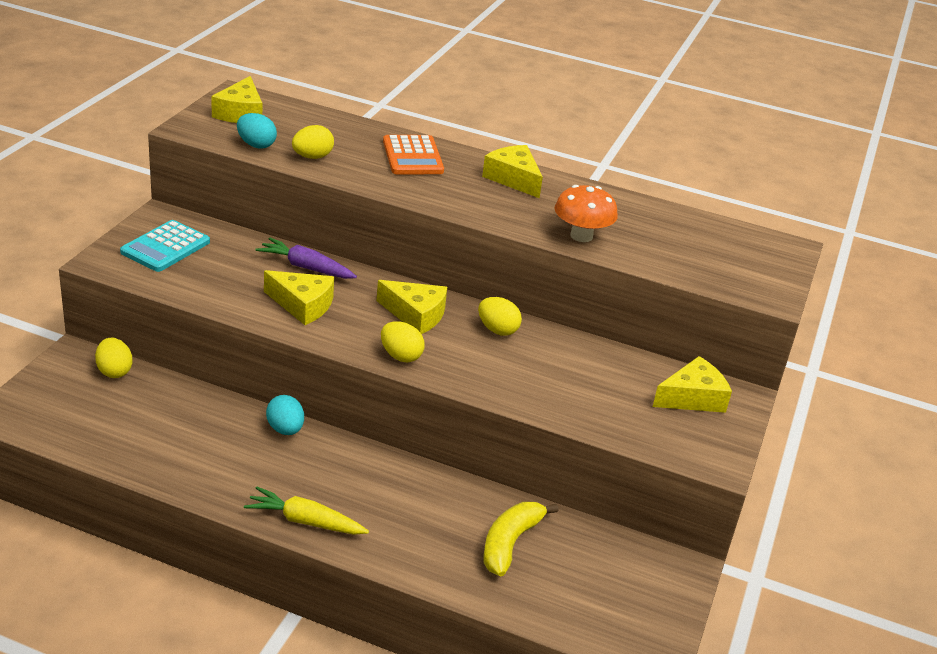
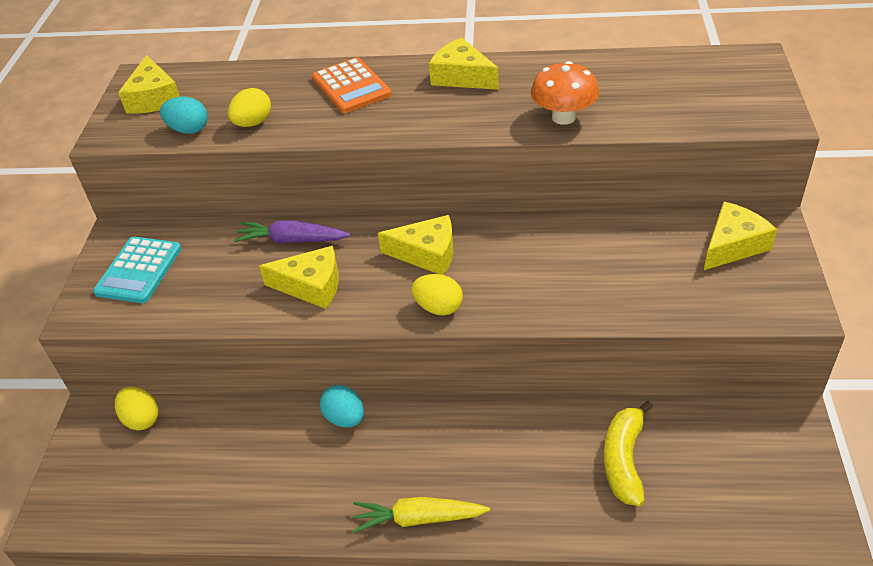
camera: 10 degrees left, 10 degrees up
yellow egg [478,297,522,336] -> none

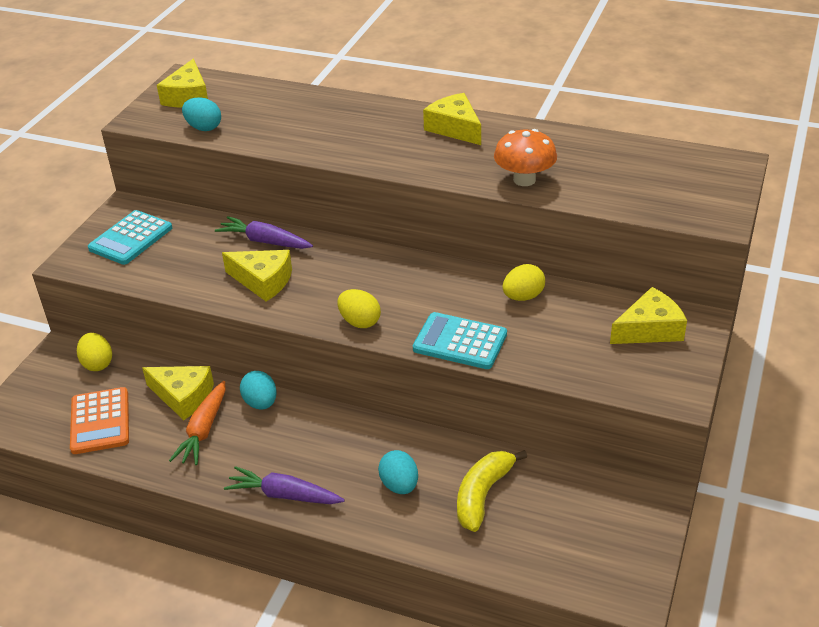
camera: 15 degrees right, 5 degrees down
yellow egg [228,88,271,127] -> yellow egg moved to [503,264,545,301]
orange calculator [312,57,392,113] -> orange calculator moved to [70,387,129,454]
yellow carrot [353,497,490,533] -> purple carrot [224,466,345,504]
yellow cheese [378,215,454,275] -> yellow cheese moved to [142,366,214,420]
none -> orange carrot [169,381,225,465]
none -> turquoise egg [378,450,418,494]
none -> turquoise calculator [413,312,507,369]

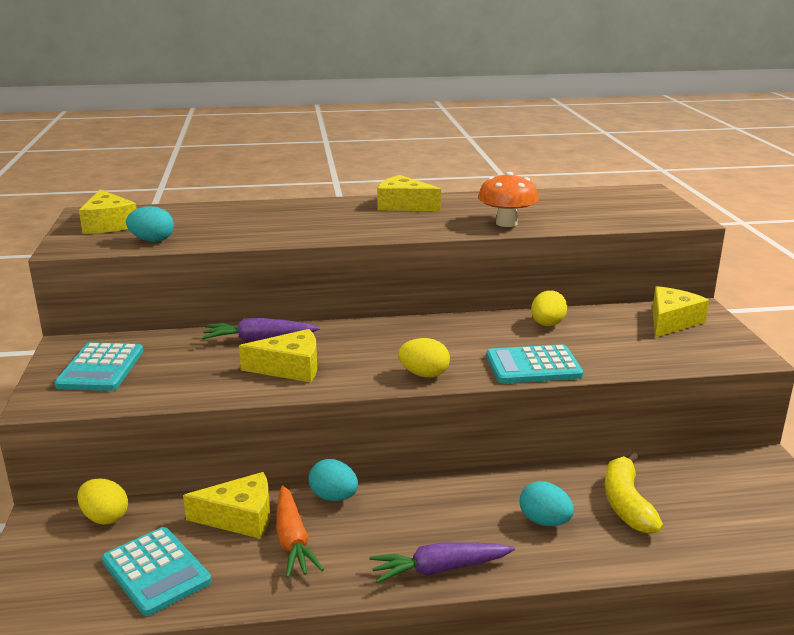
camera: 30 degrees left, 15 degrees down
orange calculator [70,387,129,454] -> turquoise calculator [102,527,212,616]

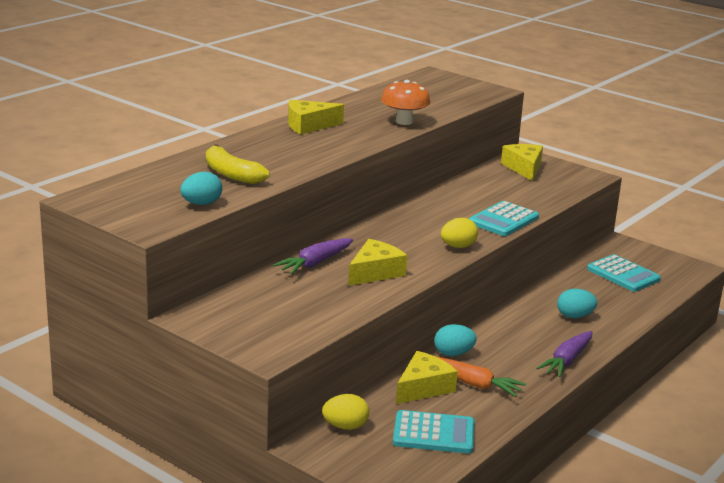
camera: 45 degrees left, 0 degrees up
turquoise calculator [54,342,143,391] -> turquoise calculator moved to [587,254,661,292]
yellow cheese [79,189,137,234] -> none
yellow egg [531,291,567,326] -> none
yellow banana [605,452,663,534] -> yellow banana moved to [206,144,269,184]

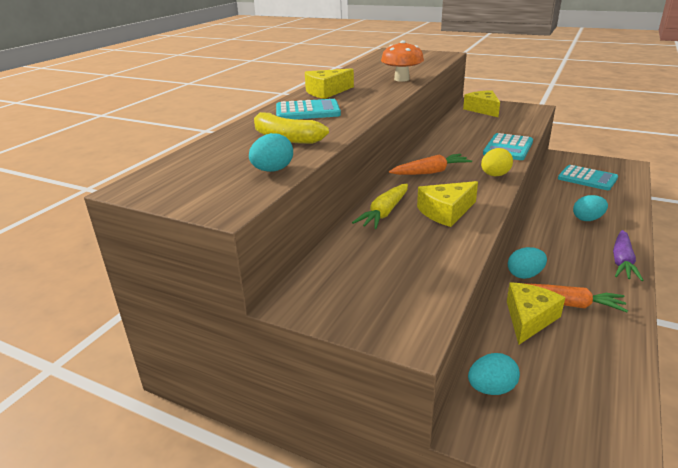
camera: 10 degrees left, 5 degrees up
purple carrot [273,238,353,274] -> yellow carrot [352,184,408,229]
yellow egg [322,394,369,430] -> turquoise egg [468,353,520,395]
yellow cheese [348,239,407,286] -> yellow cheese turned 150 degrees counterclockwise [417,181,478,227]
turquoise calculator [393,410,474,454] -> turquoise calculator moved to [276,99,341,119]
none -> orange carrot [389,154,472,175]

